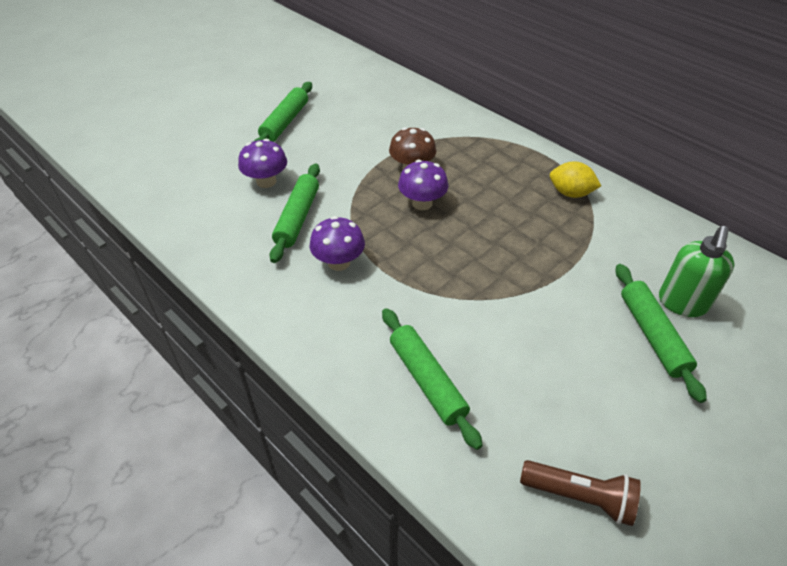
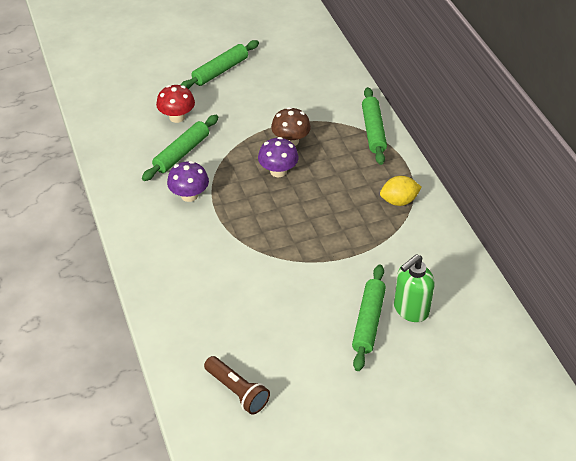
camera: 25 degrees right, 0 degrees up
purple mushroom [238,139,287,188] -> red mushroom [156,85,195,123]
green rolling pin [382,308,483,450] -> green rolling pin moved to [362,87,387,165]
yellow lemon [550,161,601,198] -> yellow lemon turned 60 degrees counterclockwise [380,176,422,206]

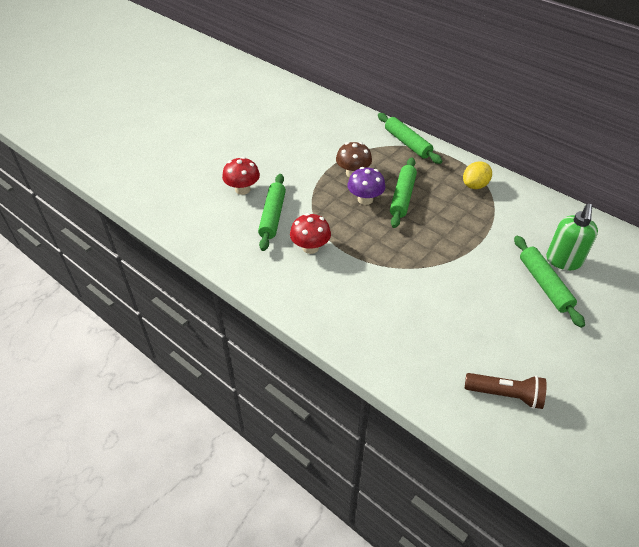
camera: 30 degrees left, 0 degrees up
purple mushroom [167,161,209,202] -> red mushroom [290,213,331,254]
green rolling pin [181,40,259,89] -> green rolling pin moved to [390,157,417,228]

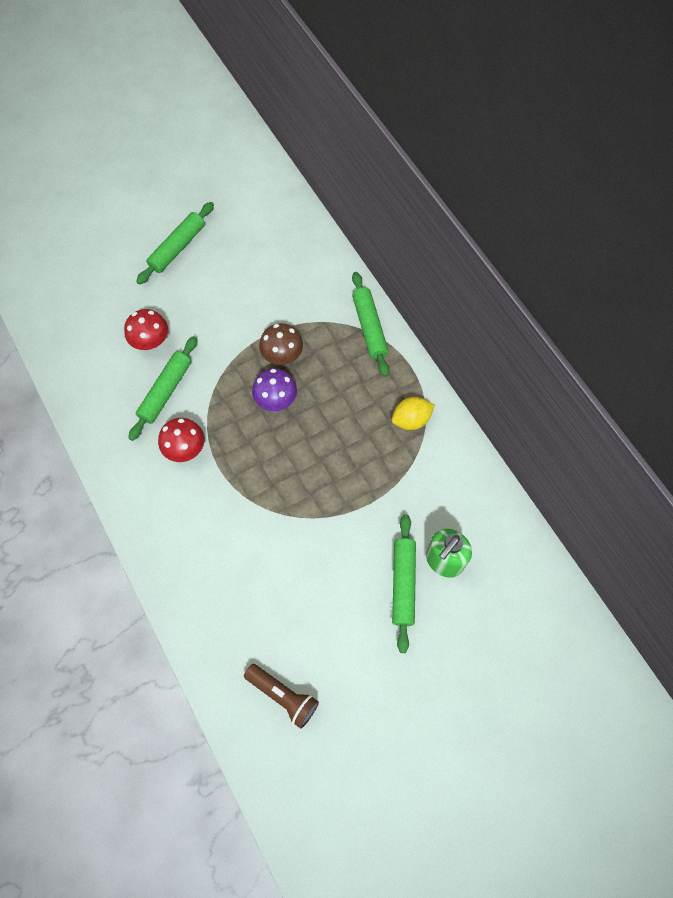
camera: 20 degrees right, 20 degrees up
green rolling pin [390,157,417,228] -> green rolling pin moved to [136,202,214,285]

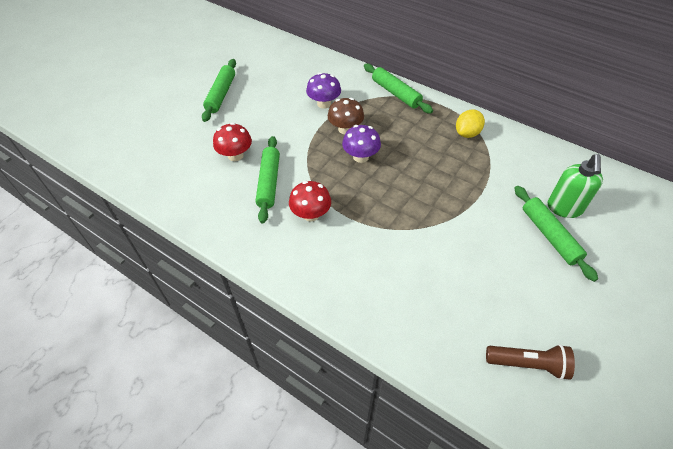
camera: 25 degrees left, 15 degrees down
none -> purple mushroom [306,72,341,109]

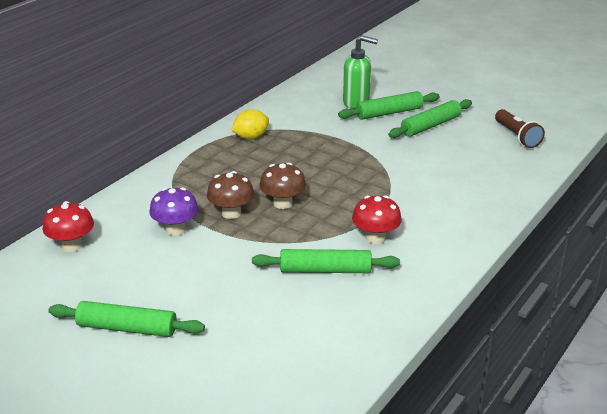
camera: 90 degrees left, 20 degrees down
red mushroom [213,123,252,161] -> red mushroom moved to [43,201,94,252]
purple mushroom [342,125,381,163] -> brown mushroom [259,163,306,209]
green rolling pin [364,63,433,114] -> green rolling pin moved to [388,99,472,138]
yellow lemon [456,109,485,138] -> yellow lemon turned 75 degrees counterclockwise [231,109,269,139]
brown flashlight [486,344,575,380] -> brown flashlight turned 150 degrees clockwise [495,109,545,148]

